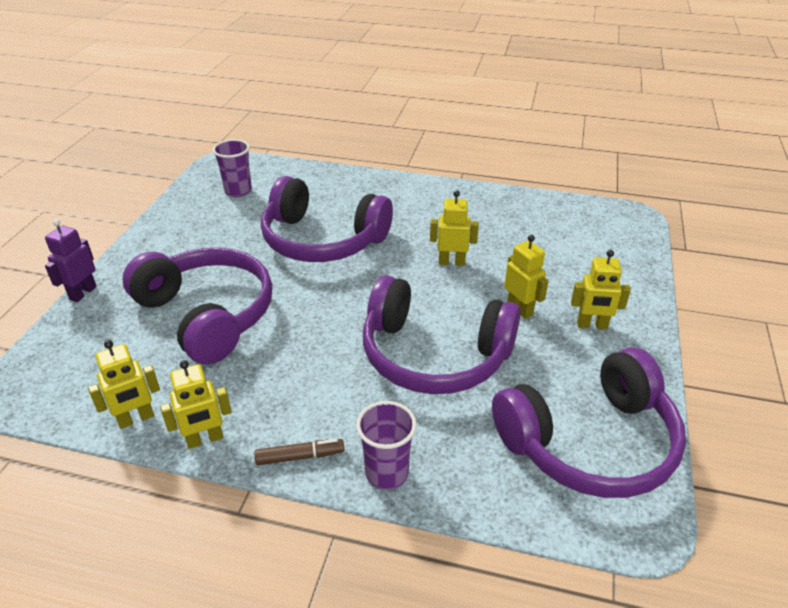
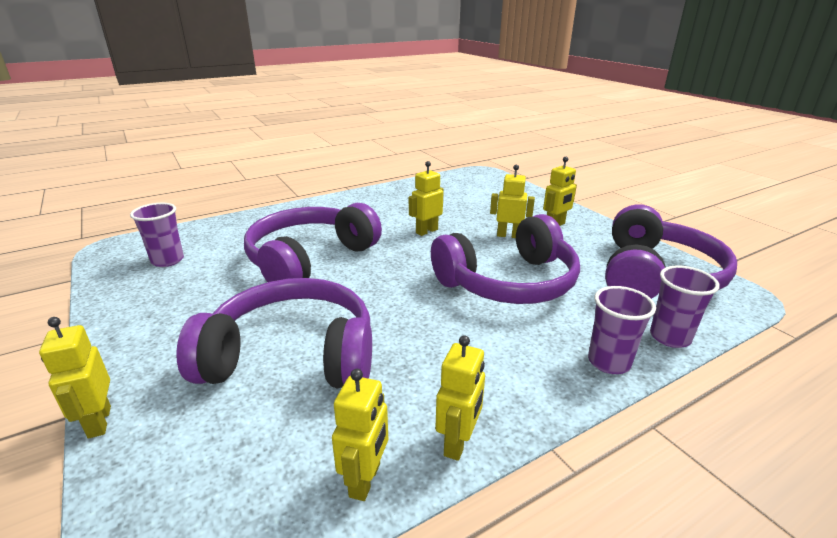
camera: 45 degrees left, 10 degrees down
purple robot [45,219,97,302] -> yellow robot [39,317,111,438]
brown marker [255,439,344,465] -> none
purple headphones [261,176,393,262] -> purple headphones turned 150 degrees clockwise [244,203,382,282]
none -> purple cup [650,266,720,348]

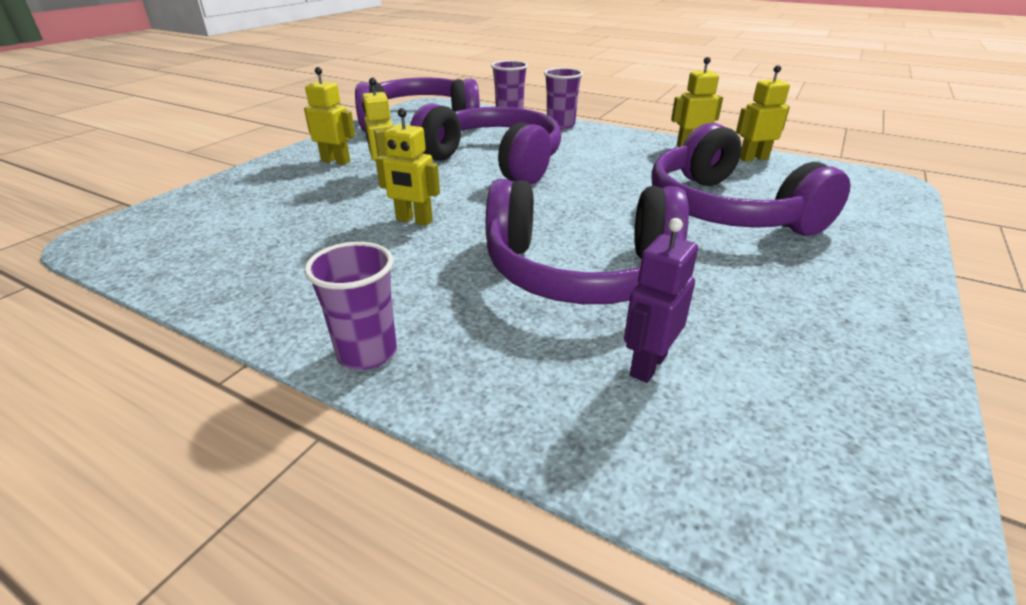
camera: 120 degrees left, 5 degrees up
yellow robot [39,317,111,438] -> none
purple cup [130,203,184,267] -> purple cup moved to [304,242,397,370]
none -> purple robot [624,218,698,383]

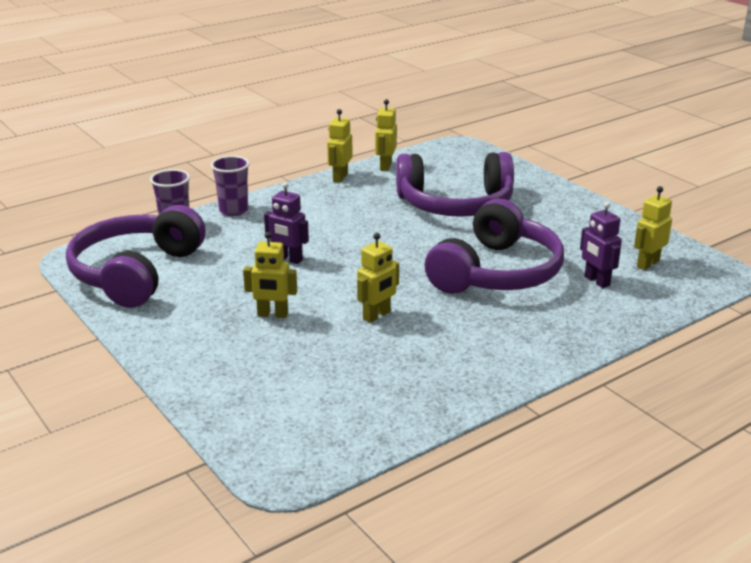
camera: 65 degrees left, 5 degrees down
yellow robot [304,67,355,165] -> yellow robot moved to [634,186,672,270]
purple cup [304,242,397,370] -> none
purple headphones [410,103,561,185] -> purple robot [264,182,309,264]

